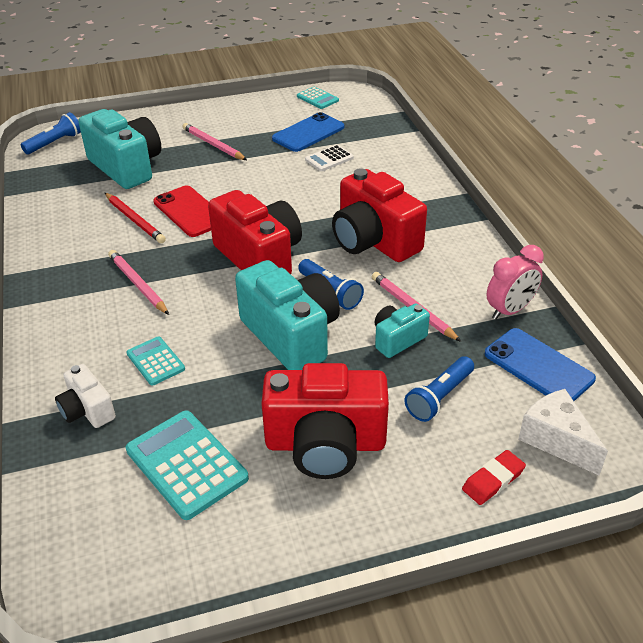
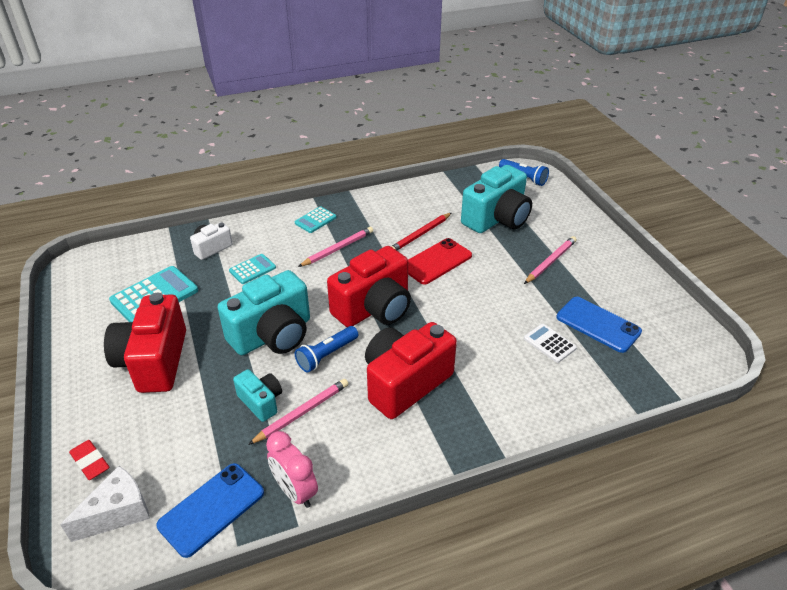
camera: 85 degrees right, 0 degrees up
turquoise calculator [297,87,339,109] -> turquoise calculator moved to [295,206,337,233]
blue flashlight [404,356,474,422] -> none

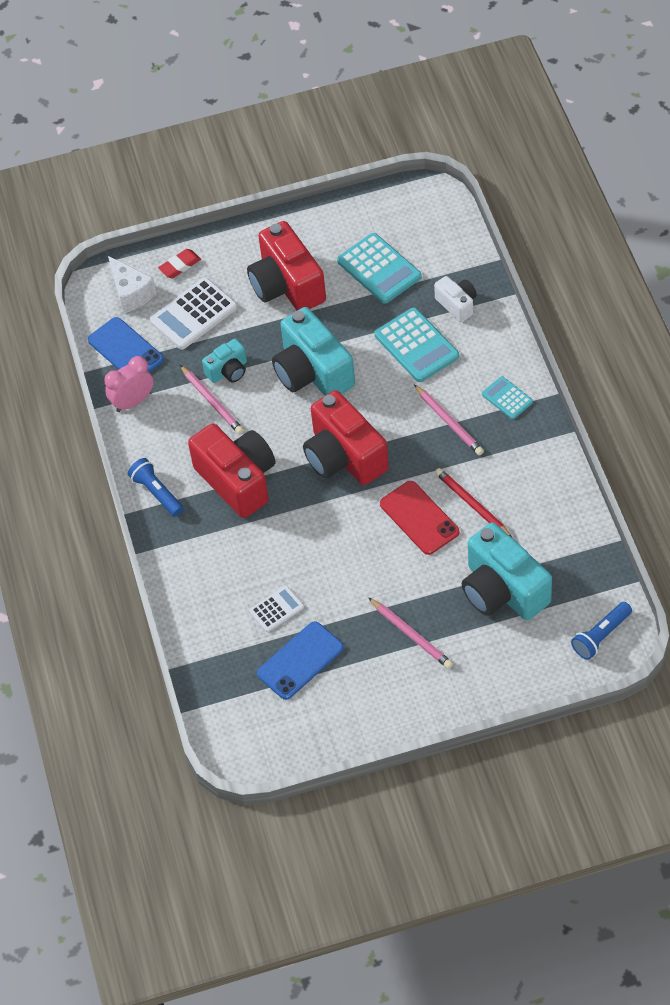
camera: 100 degrees right, 15 degrees up
red camera [104,293,186,393] -> red camera turned 120 degrees counterclockwise [247,221,326,310]
turquoise calculator [229,254,276,284] -> turquoise calculator [374,308,459,382], size x1.76
blue flashlight [295,326,358,373] -> blue flashlight moved to [128,458,184,517]
none -> white calculator [150,278,237,349]

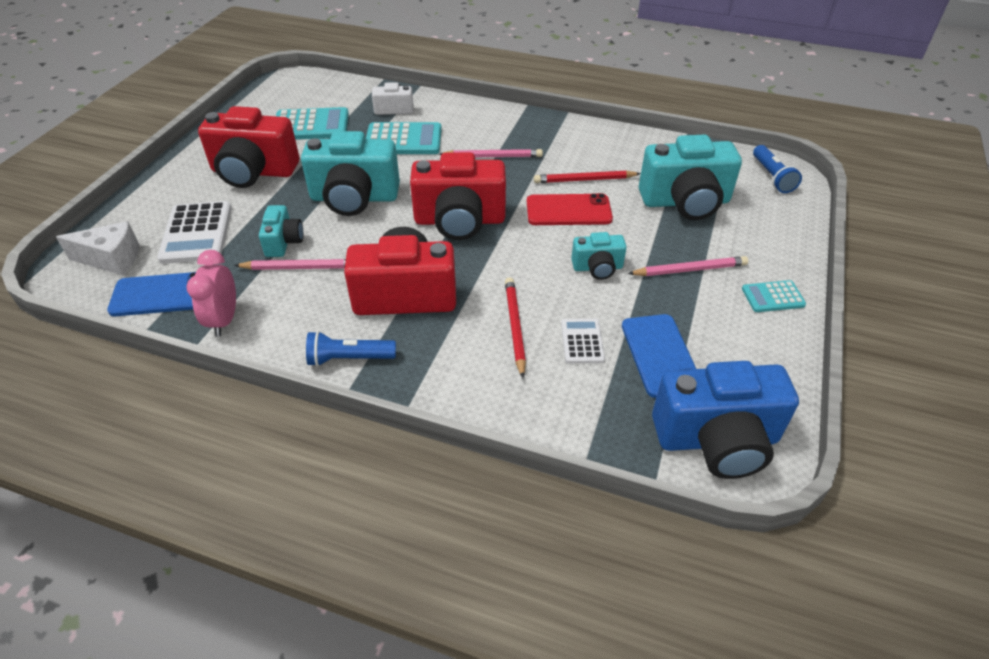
camera: 60 degrees left, 10 degrees down
red eraser [158,249,201,278] -> none
turquoise calculator [482,376,533,419] -> turquoise calculator moved to [742,280,806,312]
none -> red pencil [505,277,526,378]
none -> turquoise camera [571,232,627,280]
none -> blue camera [652,361,799,479]

